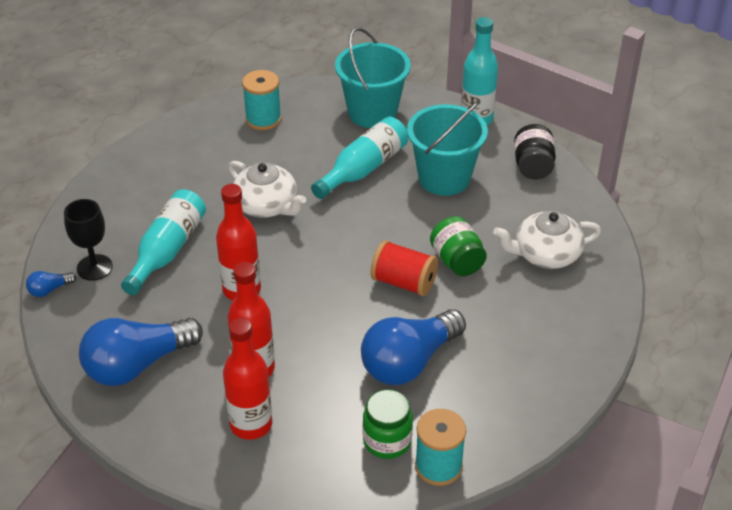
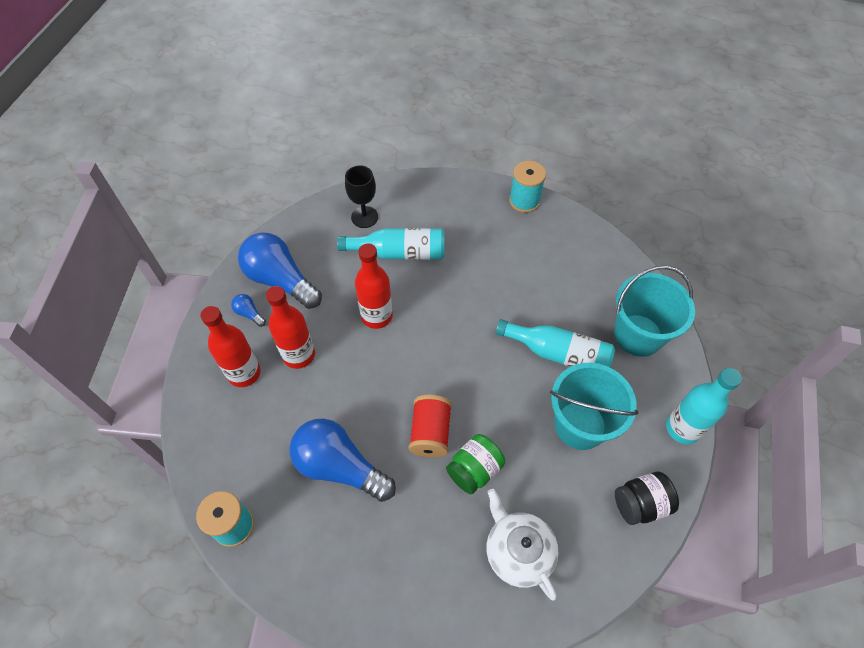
camera: 70 degrees right, 15 degrees up
blue light bulb [26,271,76,297] -> blue light bulb moved to [231,294,266,327]
white teapot [228,161,306,218] -> none
turquoise spool [242,70,281,130] -> turquoise spool moved to [509,161,546,213]
green jar [363,389,413,459] -> none

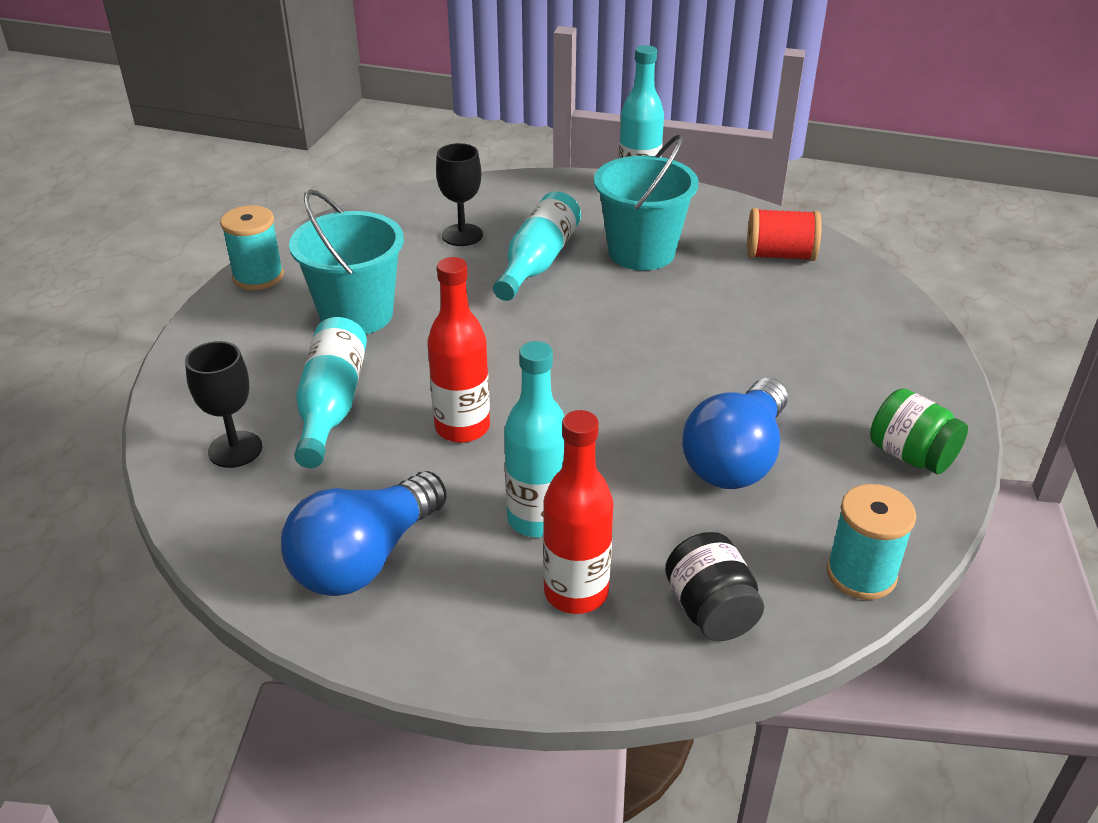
camera: 90 degrees left, 20 degrees down
blue light bulb [231,294,266,327] -> none
red bottle [266,286,315,369] -> turquoise bottle [504,341,564,537]
red spool [409,395,452,458] -> red spool moved to [747,208,822,261]
green jar [446,434,505,494] -> green jar moved to [870,388,968,474]
white teapot [486,489,558,601] -> none
turquoise bucket [614,266,695,357] -> turquoise bucket moved to [289,189,404,334]
black jar [615,471,679,525] -> black jar moved to [665,532,764,641]
none -> black goblet [436,143,483,246]

